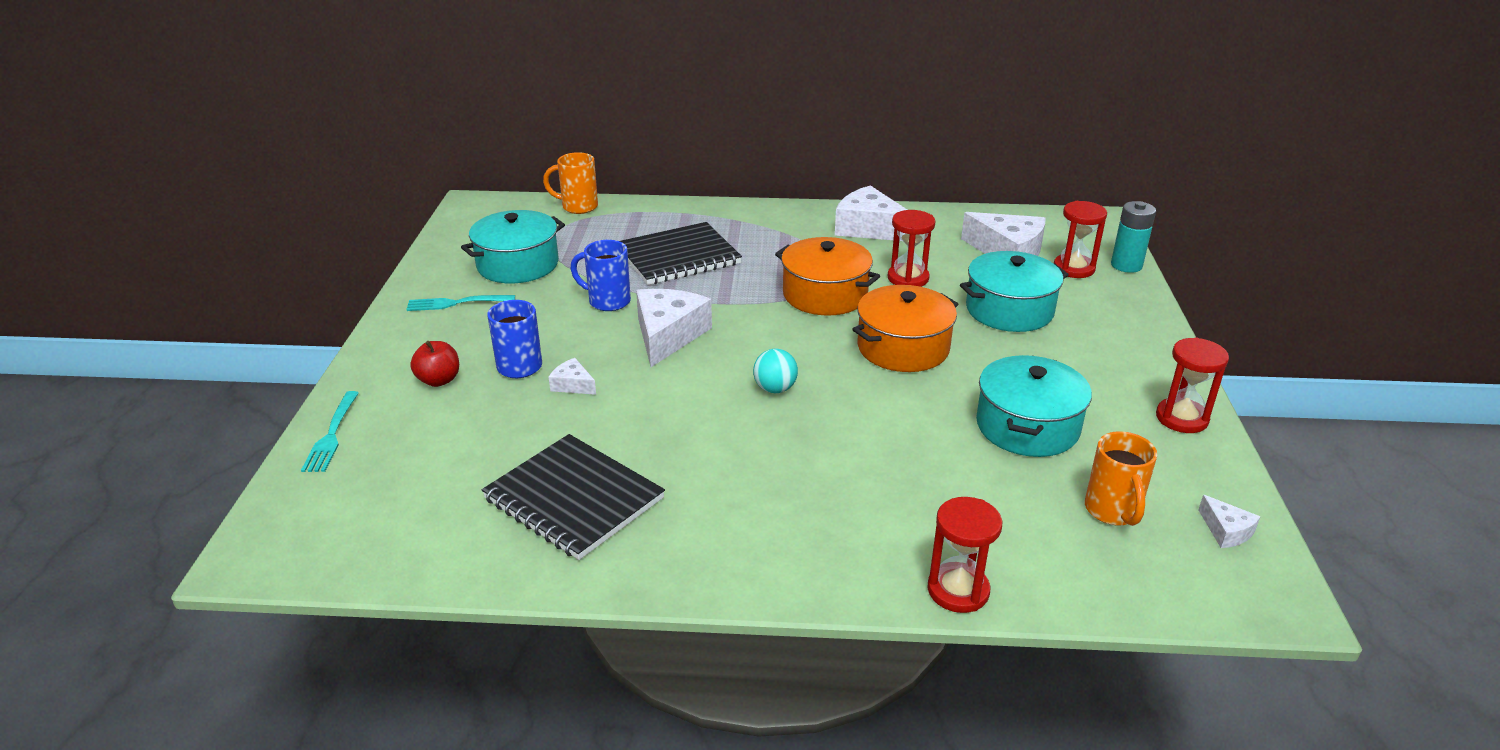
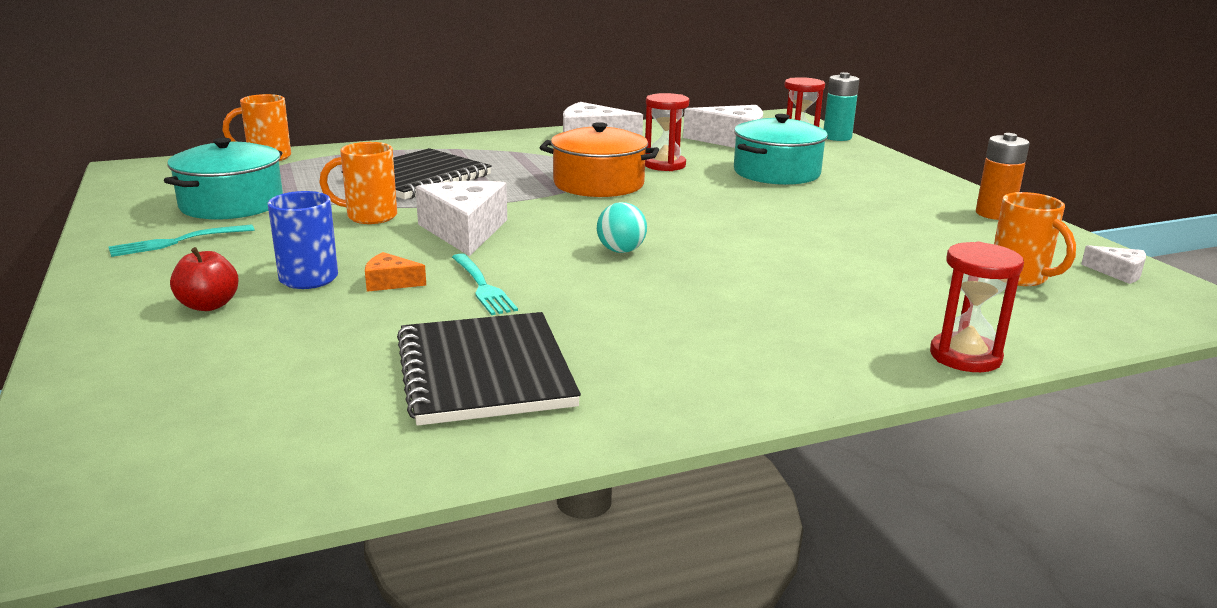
camera: 25 degrees left, 10 degrees down
turquoise fork [301,391,359,472] -> turquoise fork moved to [452,253,518,315]
black notebook [482,434,665,560] -> black notebook turned 60 degrees clockwise [397,312,581,426]
white cheese [549,358,596,395] -> orange cheese [365,252,426,292]
blue mug [570,240,631,311] -> orange mug [319,142,397,224]
orange pot [852,285,958,372] -> none
turquoise pot [976,355,1092,457] -> none
red hourglass [1156,337,1229,433] -> orange battery [976,133,1030,220]

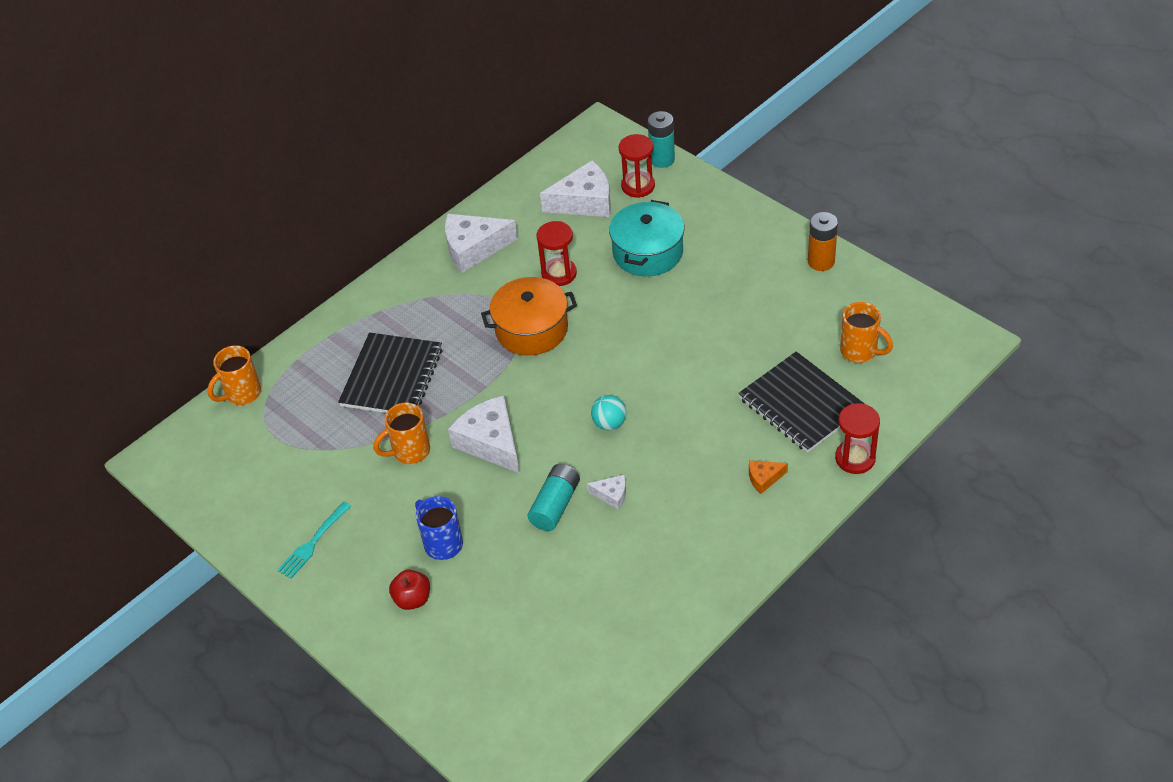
camera: 20 degrees left, 25 degrees up
turquoise pot [164,138,283,219] -> none
orange cheese [365,252,426,292] -> orange cheese moved to [749,460,788,494]
black notebook [397,312,581,426] -> black notebook moved to [739,351,865,453]
turquoise fork [452,253,518,315] -> turquoise battery [528,464,580,531]
white cheese [1081,245,1146,284] -> white cheese moved to [587,475,626,510]

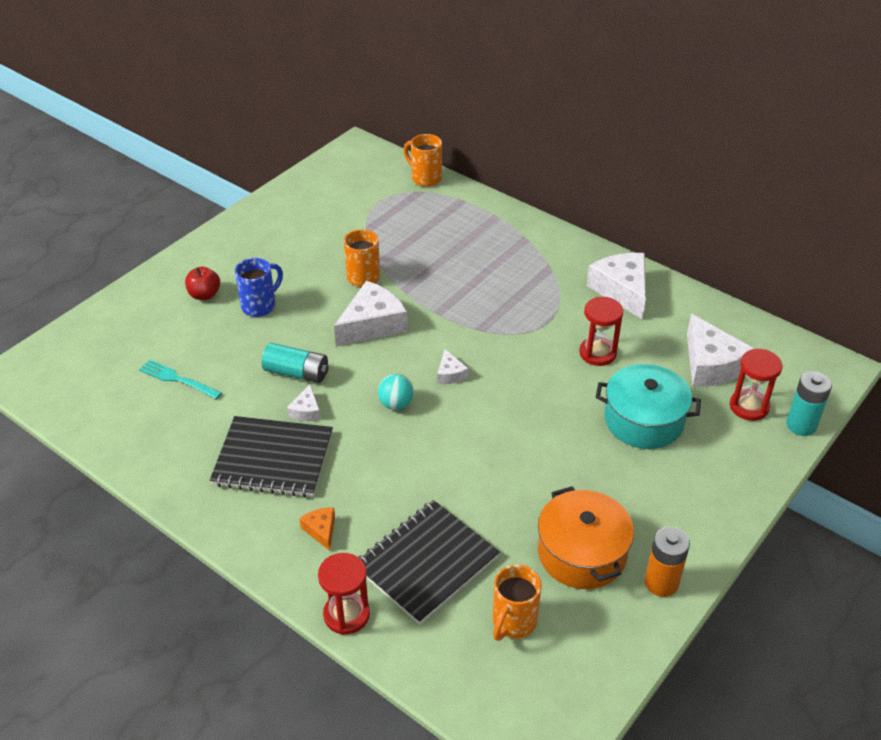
camera: 80 degrees right, 5 degrees down
turquoise fork [277,501,351,579] -> turquoise fork moved to [139,359,222,399]
black notebook [338,332,443,413] -> black notebook moved to [210,416,333,497]
orange pot [481,277,577,355] -> orange pot moved to [538,486,634,589]
none -> white cheese [437,349,468,384]

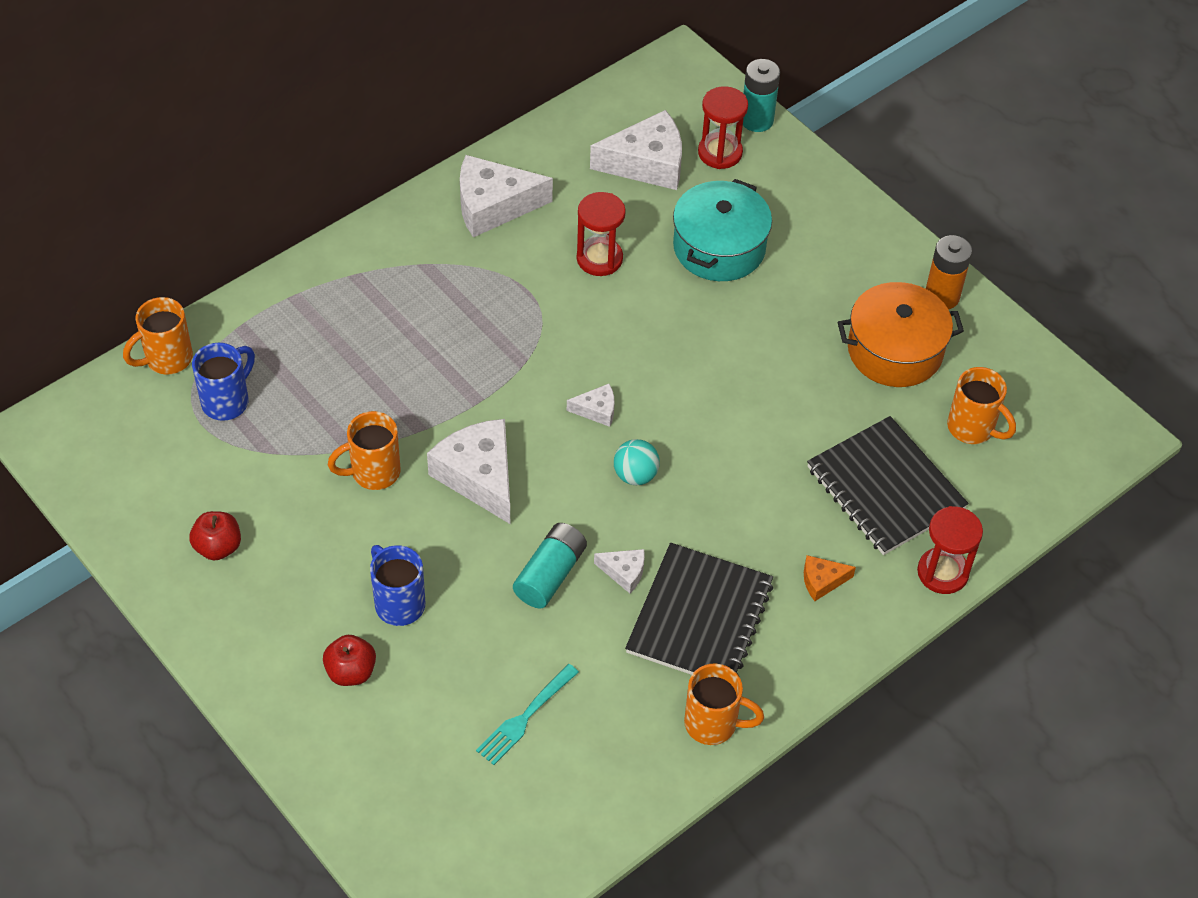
camera: 80 degrees left, 10 degrees up
none -> red apple [189,511,241,560]
none -> blue mug [192,343,255,421]
none -> orange mug [684,664,764,745]

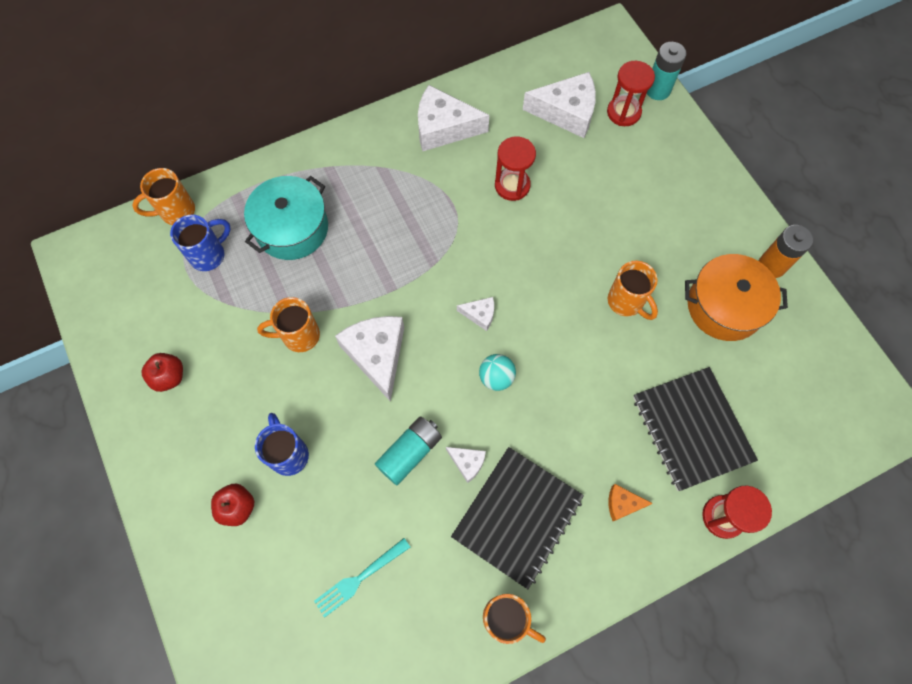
camera: 15 degrees right, 15 degrees up
turquoise pot [673,179,772,281] -> turquoise pot moved to [244,176,328,260]
orange mug [947,367,1016,444] -> orange mug moved to [608,261,658,320]

